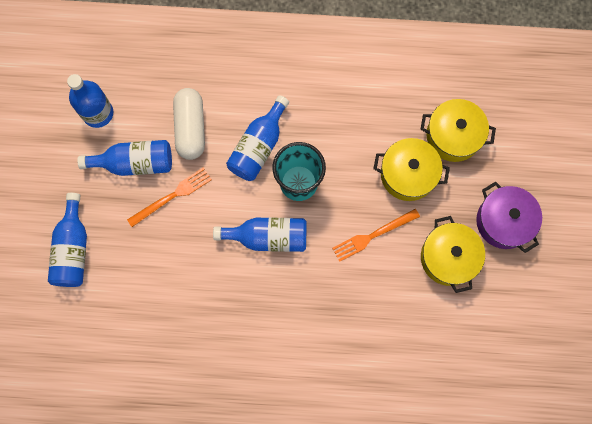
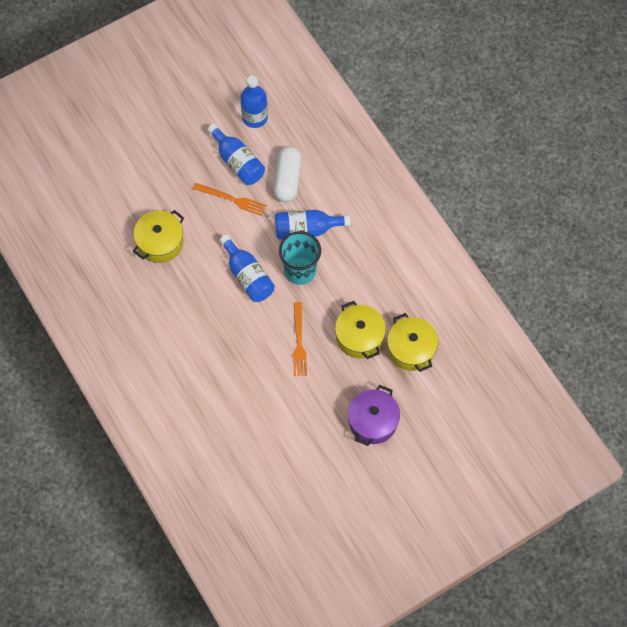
camera: 55 degrees right, 10 degrees down
blue bottle [48,193,87,287] -> none
white capsule [173,88,205,160] -> white capsule turned 45 degrees counterclockwise [273,146,302,202]
orange fork [332,209,420,262] -> orange fork turned 120 degrees counterclockwise [293,302,307,376]
yellow pot [421,216,485,293] -> yellow pot moved to [133,210,184,263]

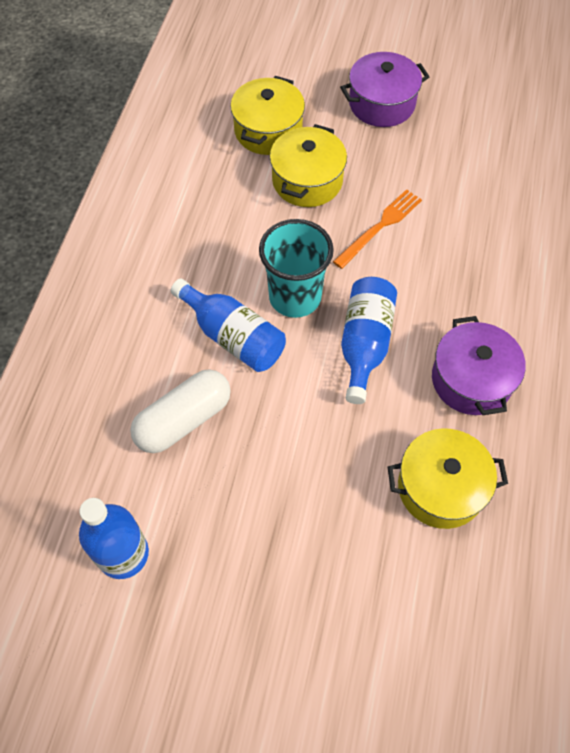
camera: 135 degrees left, 5 degrees down
orange fork [193,183,267,216] -> none
blue bottle [207,124,265,185] -> none
none -> purple pot [432,316,526,415]

